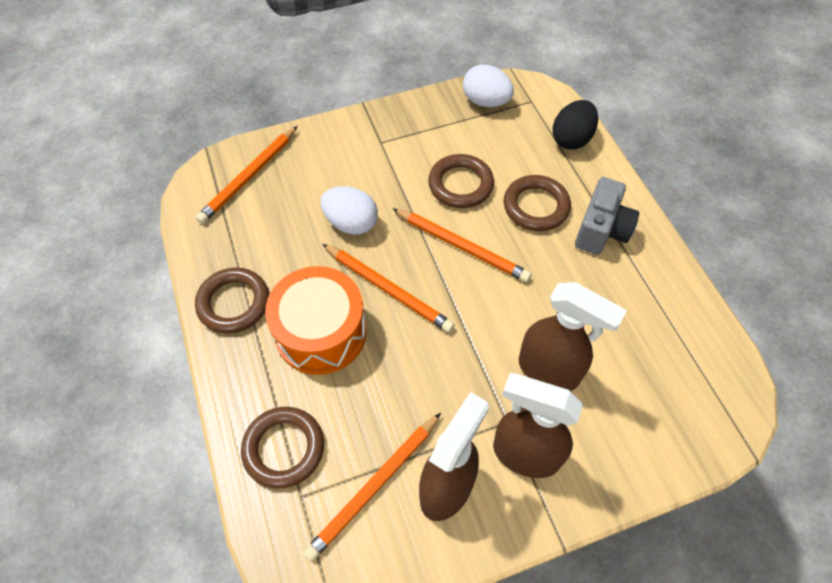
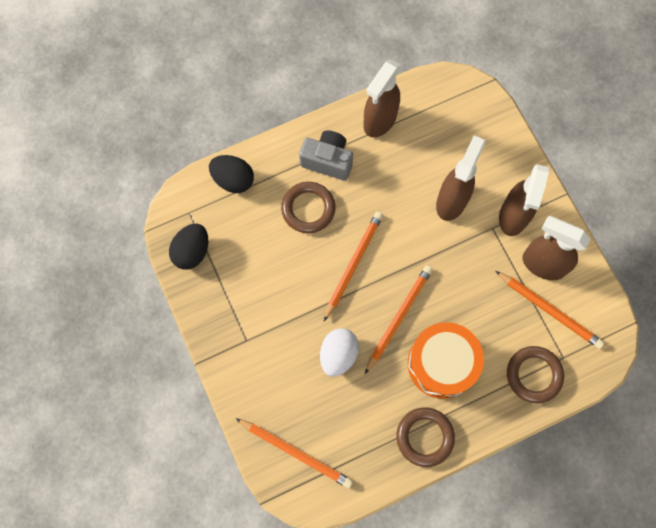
camera: 95 degrees left, 15 degrees up
brown ring [428,154,494,208] -> none
white egg [463,64,514,107] -> black egg [169,224,208,270]
none -> brown spray bottle [363,60,401,137]

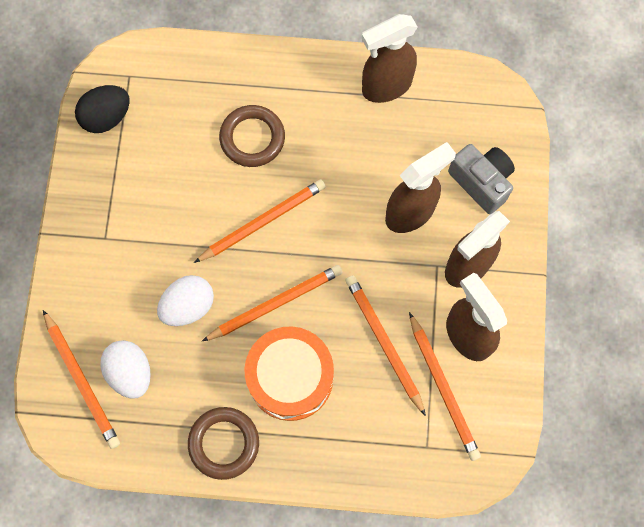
camera: 30 degrees right, 0 degrees up
black egg [209,155,254,193] -> none
grey camera [299,130,353,181] -> grey camera moved to [448,144,515,214]
brown ring [507,346,564,403] -> none
none -> white egg [100,340,151,398]
none -> orange pencil [345,276,426,416]

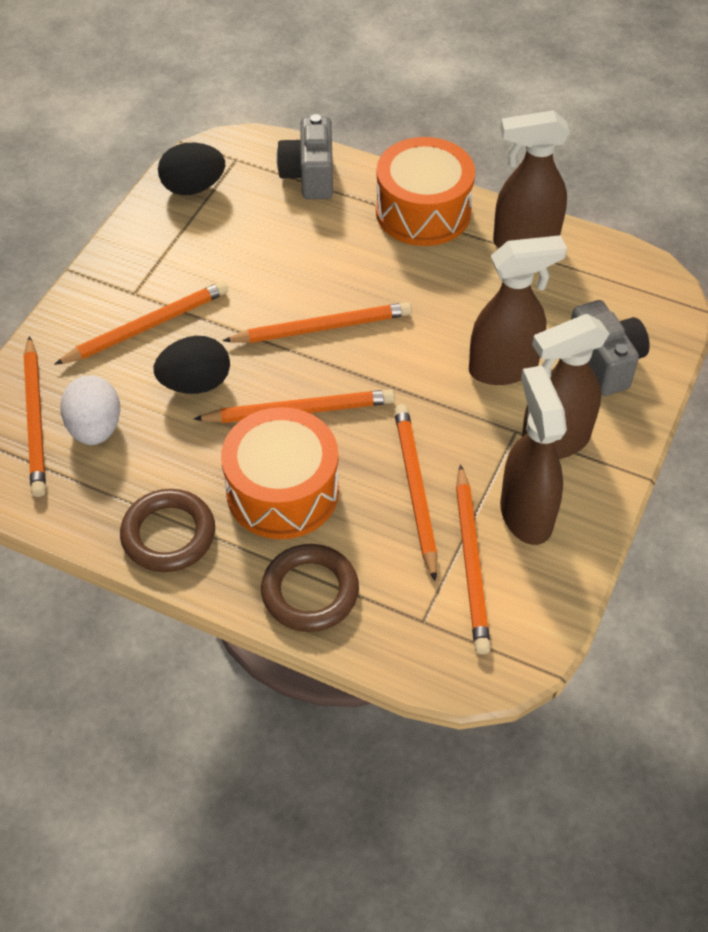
camera: 20 degrees right, 20 degrees down
white egg [157,275,214,326] -> black egg [154,336,230,394]
brown ring [219,105,285,167] -> brown ring moved to [261,544,359,632]
none -> orange pencil [54,281,228,365]
none -> grey camera [277,114,333,199]
none -> orange drum [376,137,475,246]

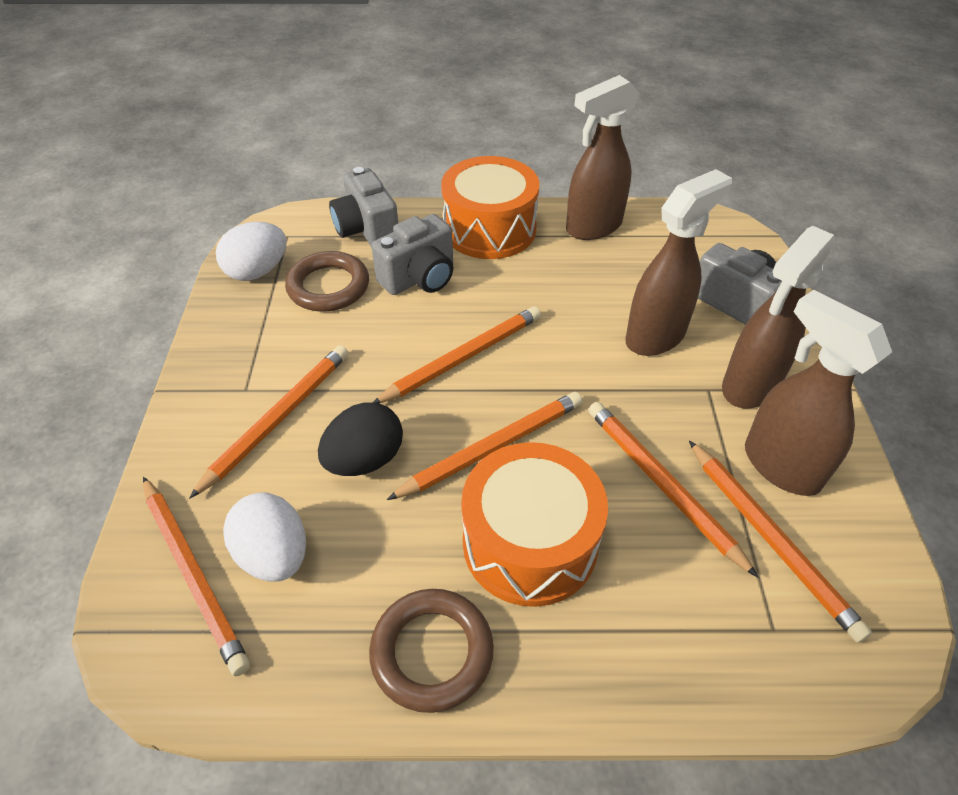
camera: 25 degrees left, 5 degrees down
black egg [158,143,225,195] -> white egg [216,222,286,281]
brown ring [261,544,359,632] -> brown ring moved to [285,251,369,312]
none -> grey camera [371,214,453,295]

